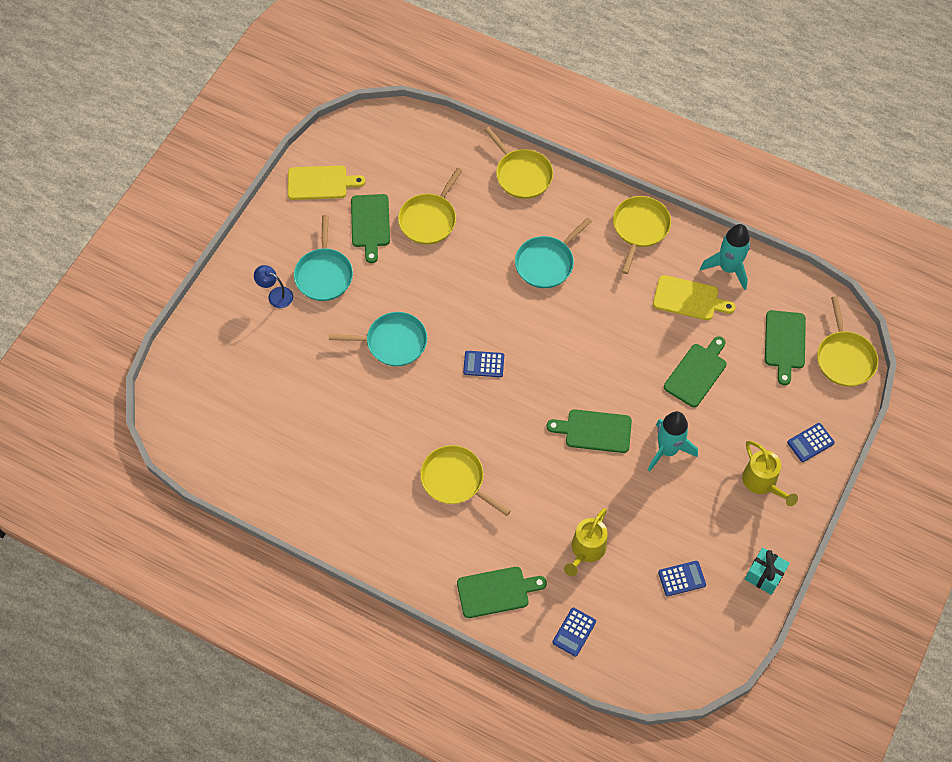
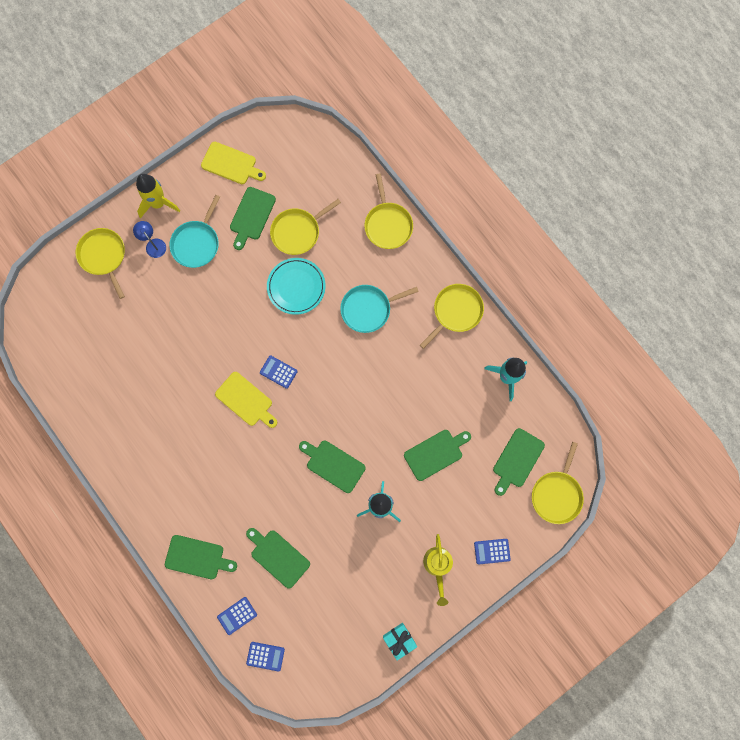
camera: 25 degrees right, 15 degrees up
turquoise pan [329,312,427,366] -> none
yellow pan [420,445,511,516] -> yellow pan moved to [76,228,125,299]
yellow watering can [564,508,608,576] -> green cutting board [246,528,310,589]
yellow cutting board [653,275,735,320] -> yellow cutting board moved to [215,372,277,428]
blue calculator [658,561,706,596] -> blue calculator moved to [246,642,285,671]
none -> yellow rocket [136,174,180,218]
none -> turquoise plate [267,258,326,315]

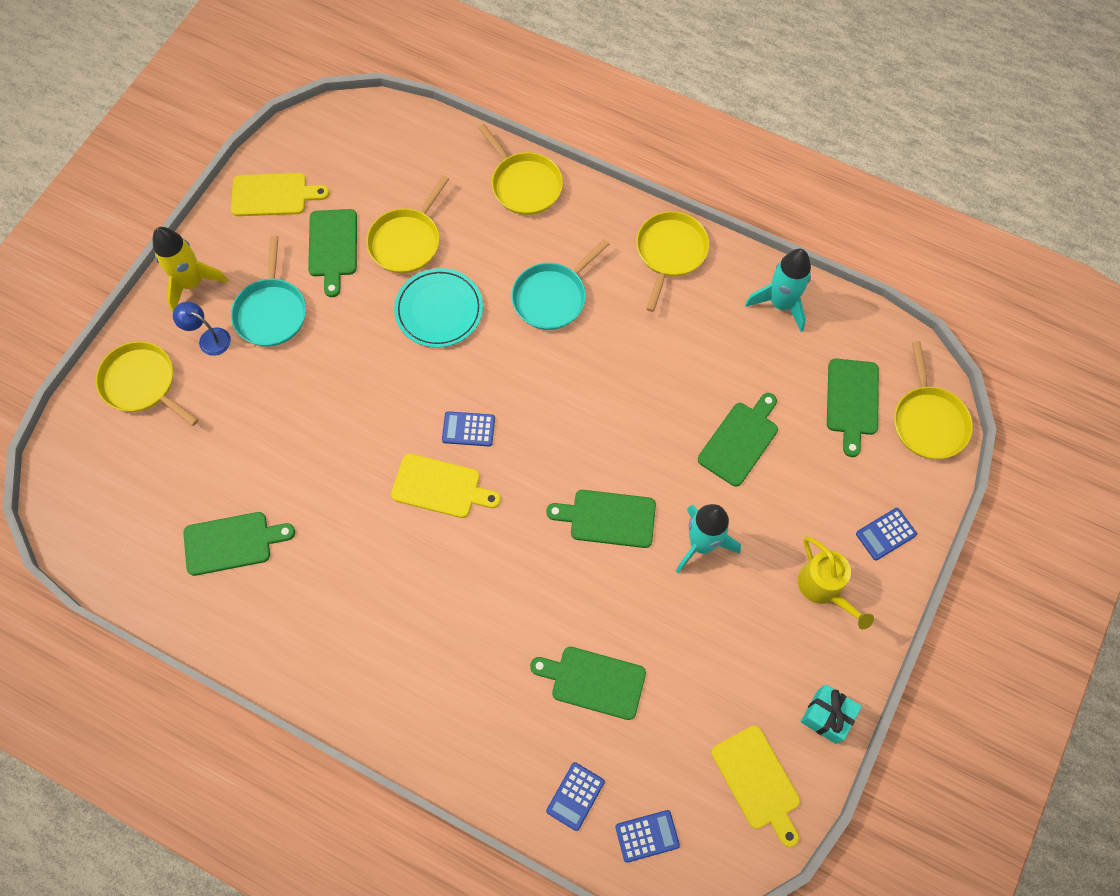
camera: 25 degrees left, 10 degrees down
green cutting board [165,535,237,579] -> green cutting board moved to [183,512,295,576]
none -> yellow cutting board [711,726,800,847]

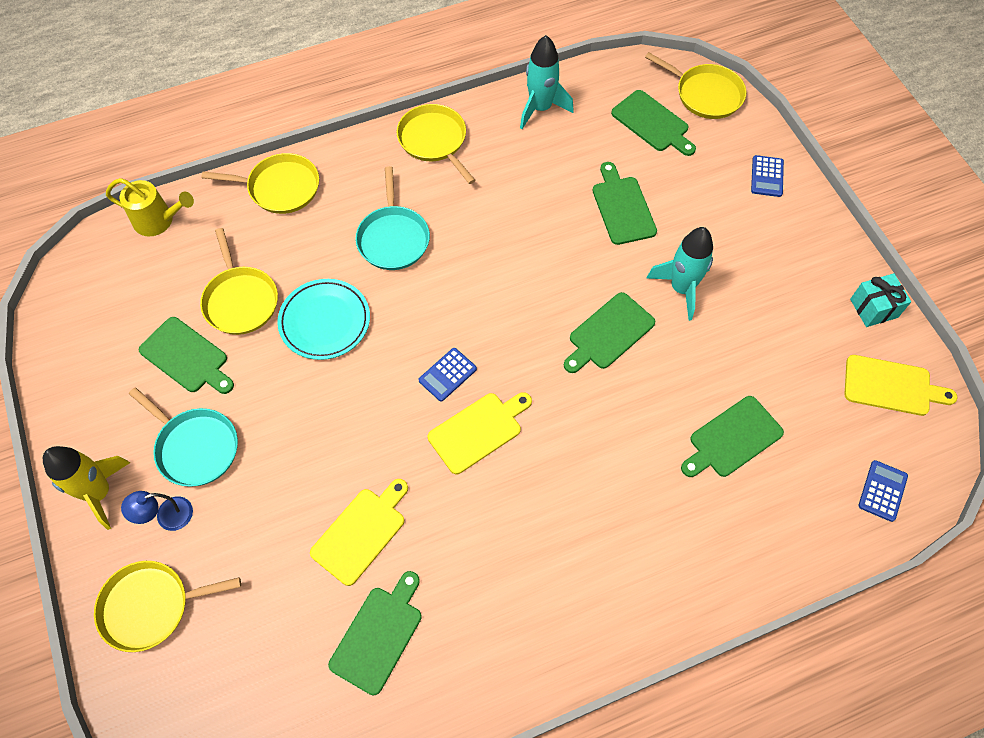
camera: 50 degrees left, 5 degrees down
yellow cutting board [231,173,330,216] -> yellow cutting board moved to [310,479,408,586]
blue calculator [546,762,605,831] -> none
yellow watering can [798,536,874,630] -> yellow watering can moved to [106,178,194,237]

